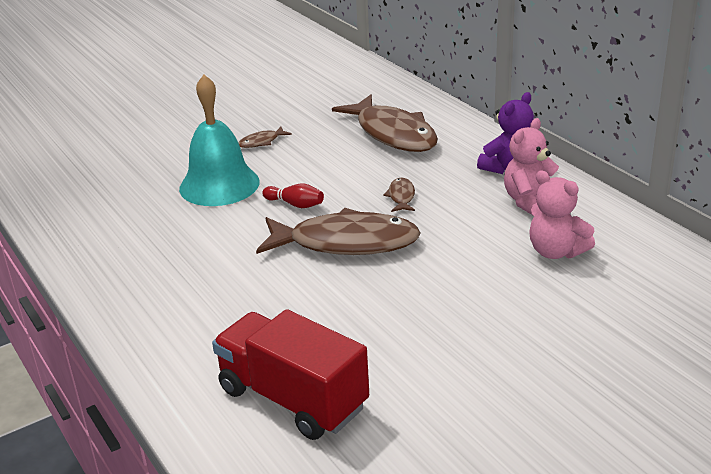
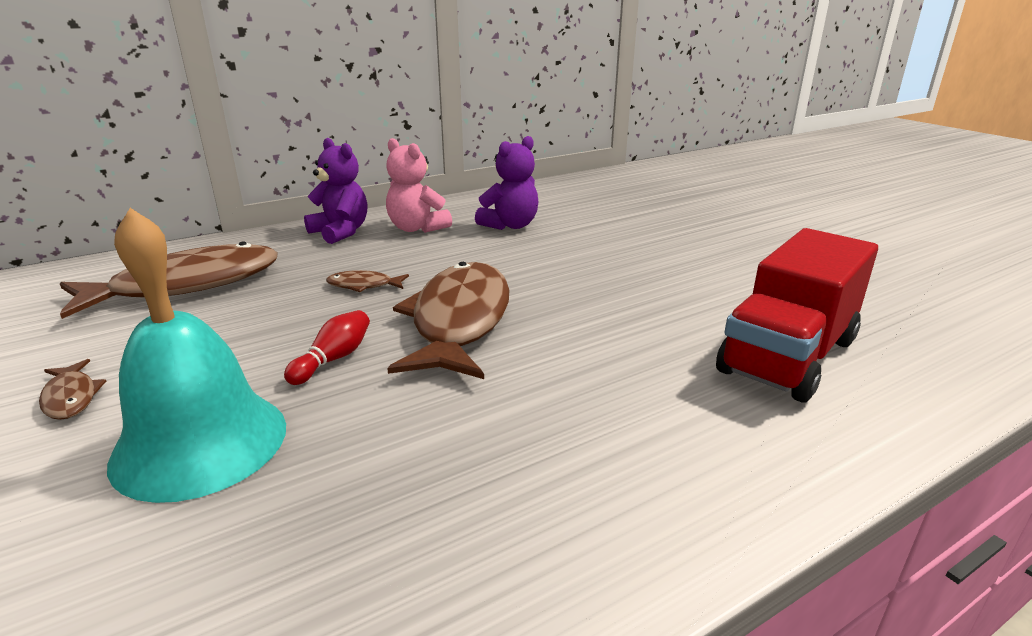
camera: 90 degrees left, 5 degrees down
pink teddy bear [529,171,595,259] -> purple teddy bear [475,136,538,230]

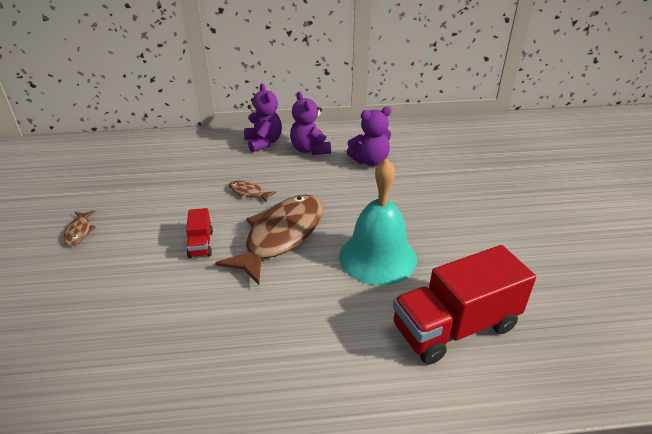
camera: 25 degrees right, 10 degrees up
brown fish [60,241,278,319] -> none
turquoise bell [107,208,286,503] -> turquoise bell moved to [339,158,417,286]
red bowling pin [284,310,370,385] -> red truck [186,208,213,258]
pink teddy bear [386,138,452,233] -> purple teddy bear [290,92,331,155]

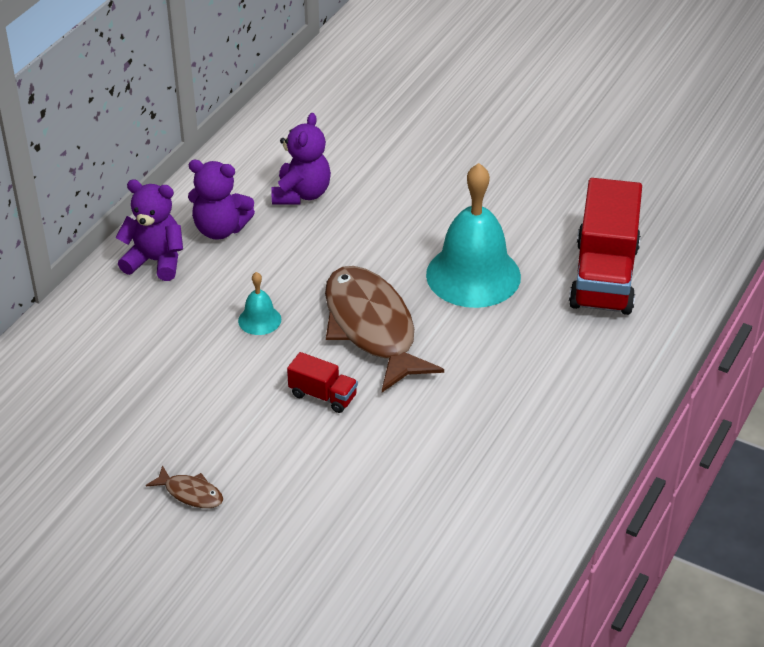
camera: 55 degrees left, 5 degrees up
brown fish [229,181,276,202] -> turquoise bell [238,272,281,335]

